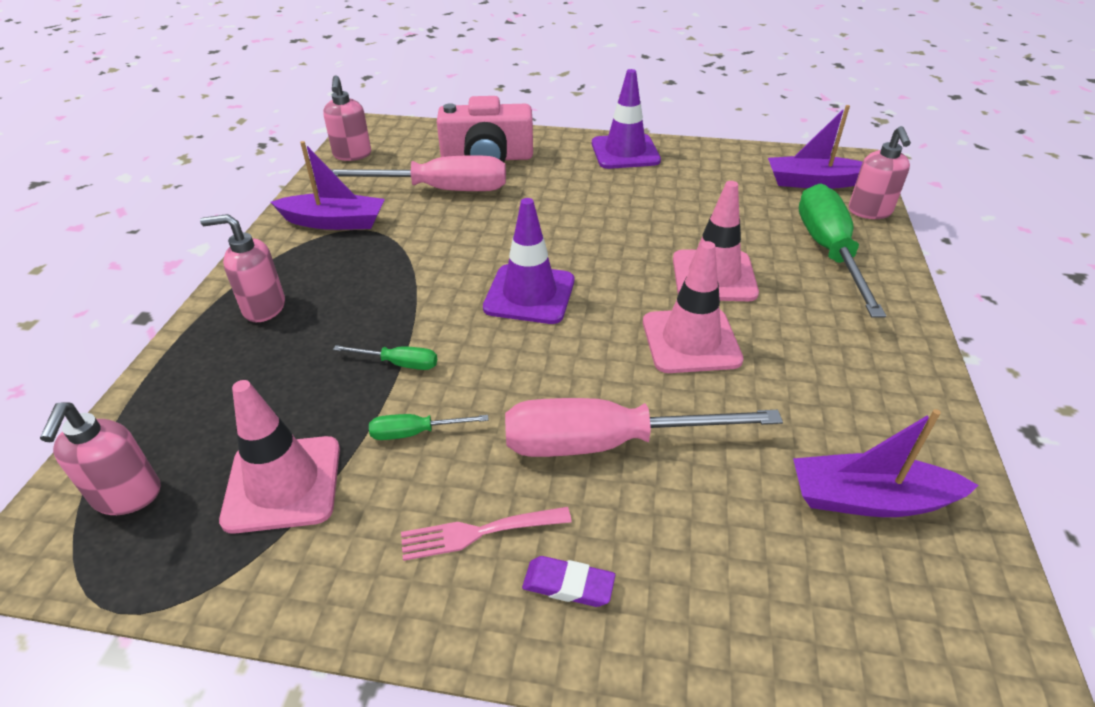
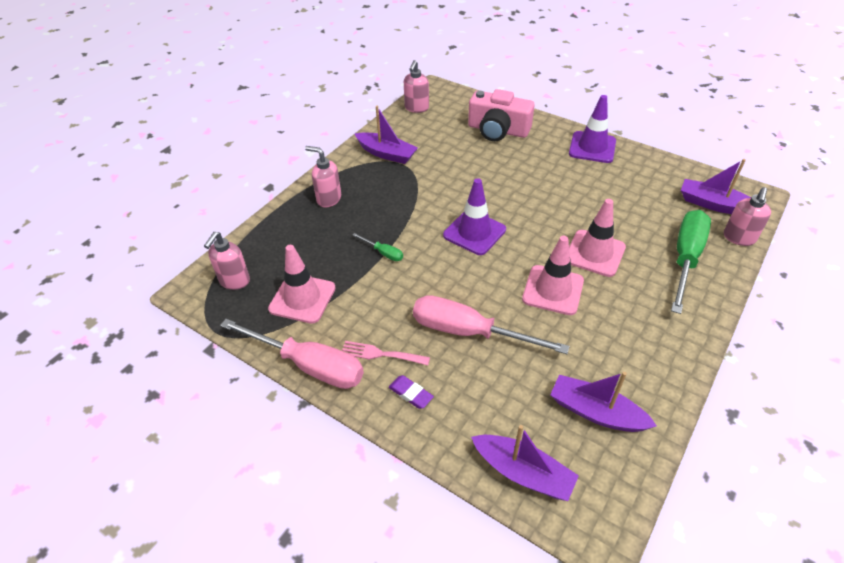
camera: 25 degrees right, 5 degrees up
pink screwdriver [330,155,506,191] -> pink screwdriver moved to [220,319,364,389]
green screwdriver [369,414,489,440] -> none
none -> purple boat [471,425,579,501]

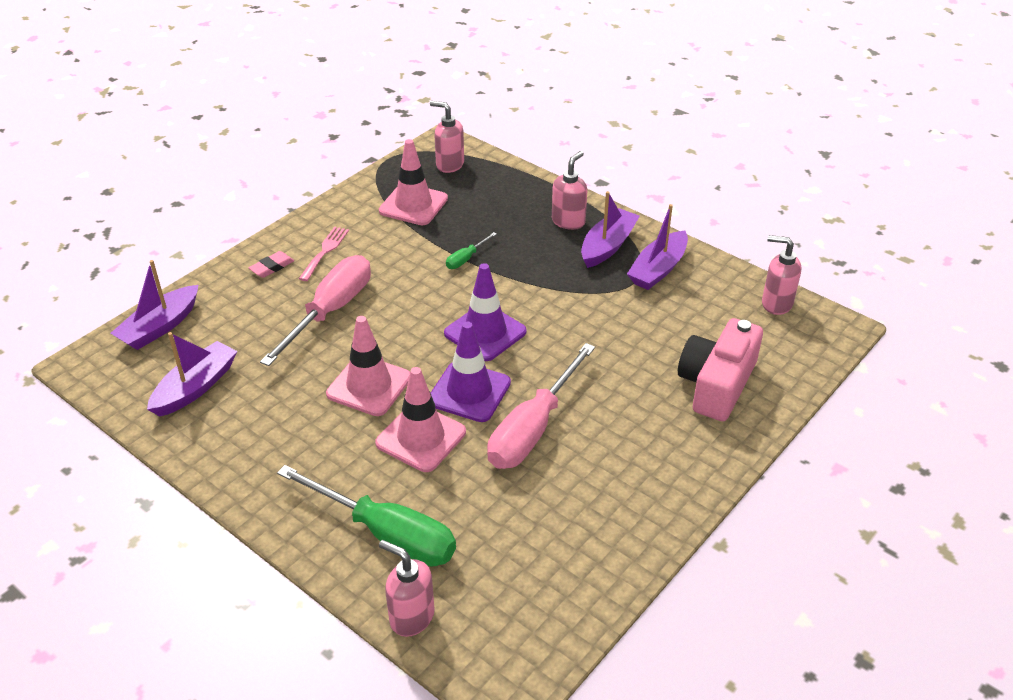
camera: 95 degrees right, 5 degrees down
pink screwdriver [220,319,364,389] -> pink screwdriver moved to [487,343,595,469]
purple eraser [389,375,434,409] -> pink eraser [249,251,294,278]
purple traffic cone [569,95,616,163] -> purple traffic cone moved to [431,322,511,422]
purple boat [681,159,751,214] -> purple boat moved to [581,191,640,268]

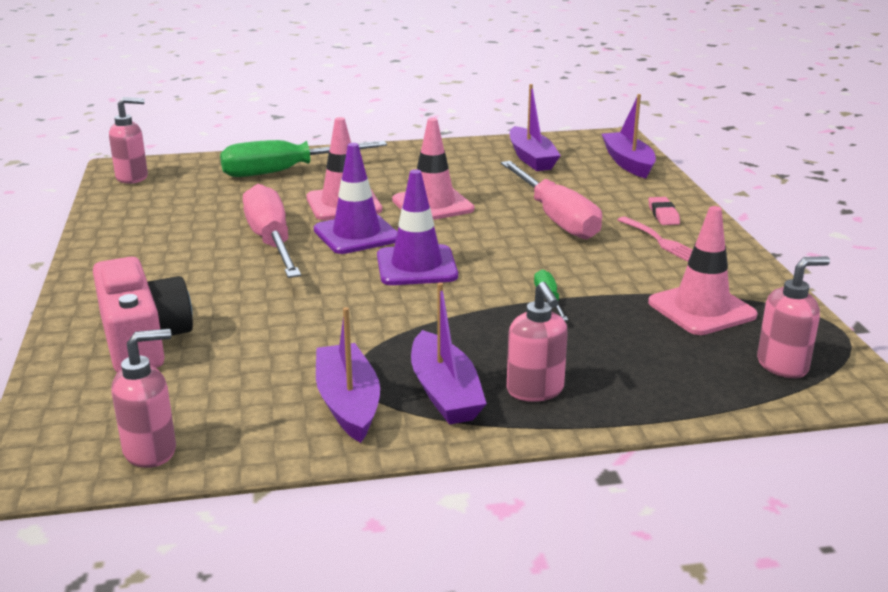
camera: 130 degrees right, 15 degrees down
pink soap dispenser [379,540,435,637] -> pink soap dispenser moved to [109,97,148,184]

